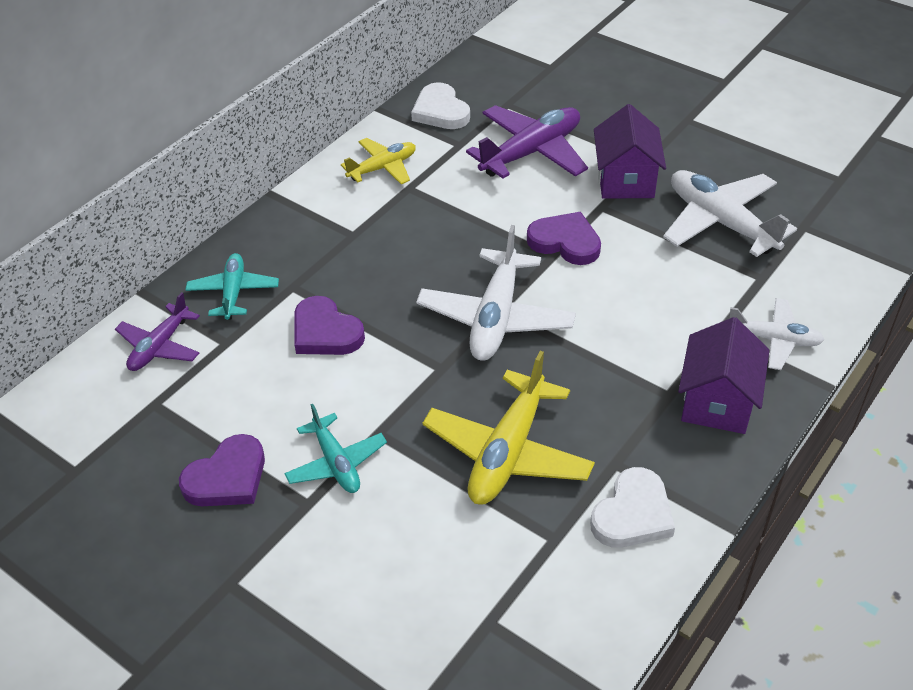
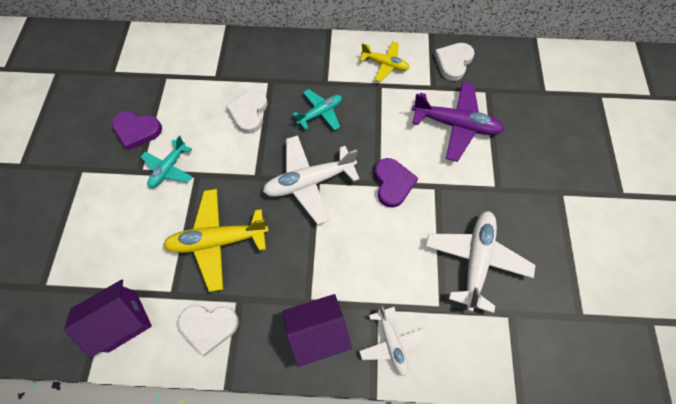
camera: 55 degrees right, 20 degrees up
purple plane [115,292,200,371] -> none
turquoise plane [185,253,279,320] -> turquoise plane moved to [293,89,342,130]
purple heart [294,296,365,355] -> white heart [226,90,268,133]
purple house [594,104,666,199] -> purple house moved to [64,280,152,358]

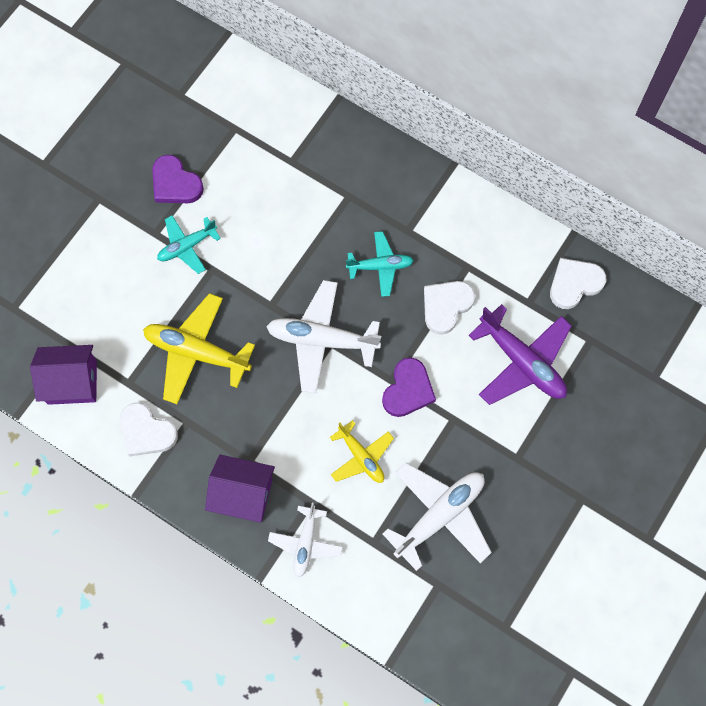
camera: 30 degrees right, 5 degrees up
white heart [226,90,268,133] -> white heart moved to [424,281,475,335]
yellow plane [360,41,410,82] -> yellow plane moved to [330,420,394,483]

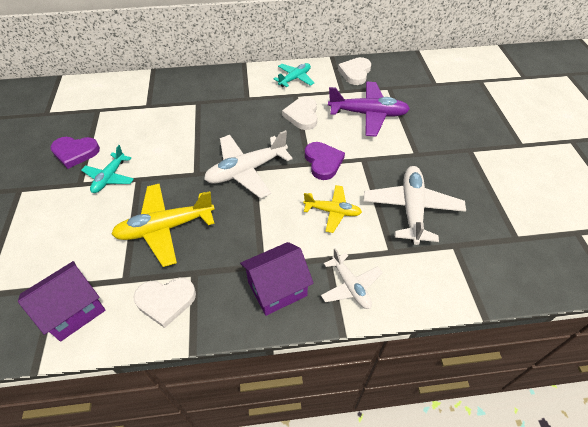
camera: 40 degrees left, 20 degrees down
turquoise plane [346,231,414,297] -> turquoise plane moved to [274,63,314,87]

